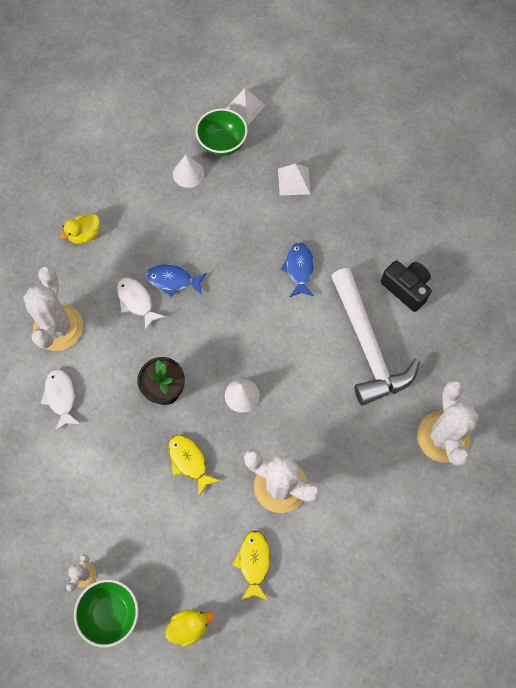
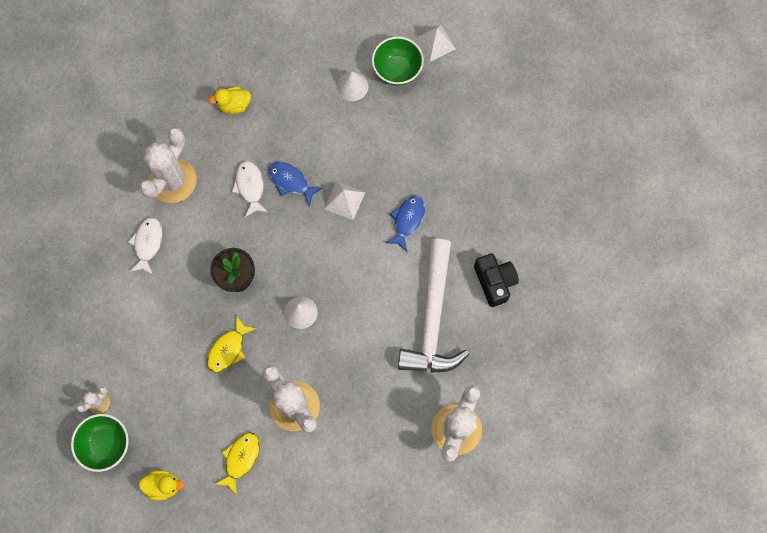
camera: 25 degrees right, 5 degrees up
yellow fish [168,435,221,496] -> yellow fish turned 135 degrees counterclockwise [207,316,256,373]
white pyramid [278,163,311,196] -> white pyramid moved to [324,181,365,220]

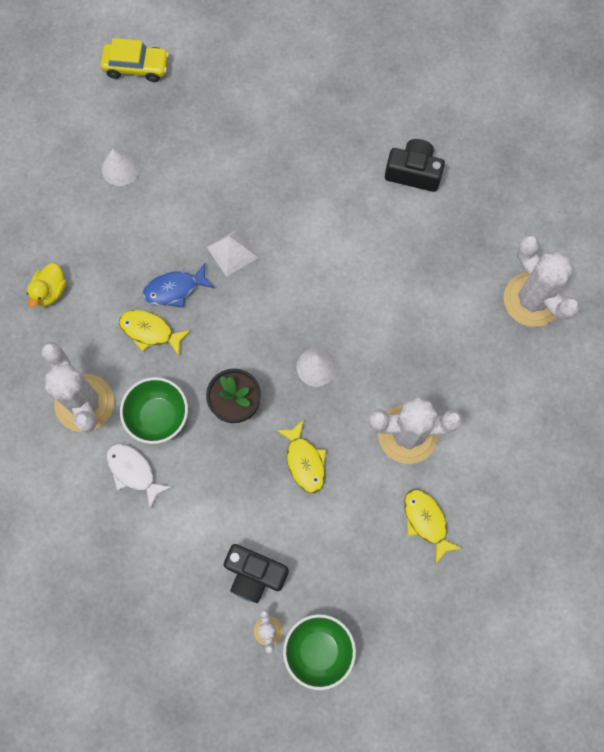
camera: 55 degrees left, 0 degrees up
yellow duck [139,470,184,501] -> none
white fish [232,161,268,217] -> yellow fish [119,310,191,356]
green bowl [372,36,424,86] -> green bowl moved to [120,377,188,444]
blue fish [385,195,425,252] -> none
white hammer [398,239,469,373] -> none
white pyramid [415,25,456,62] -> yellow car [100,38,169,82]
none -> black camera [224,544,289,603]

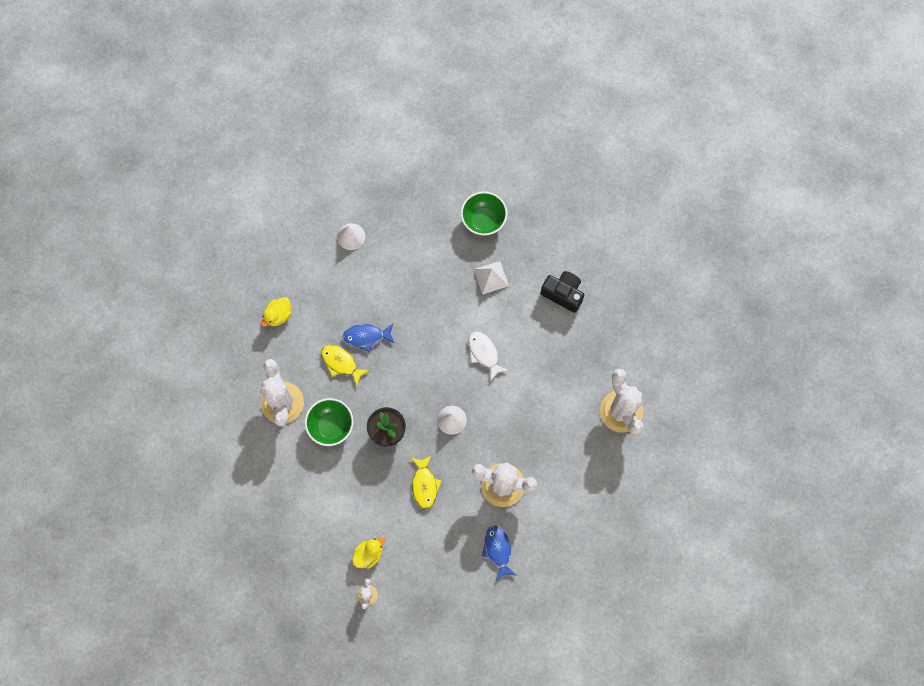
camera: 15 degrees right, 0 degrees up
yellow car [100,38,169,82] -> none
white fish [106,444,172,509] -> white fish moved to [468,331,509,380]
white pyramid [207,228,259,277] -> white pyramid moved to [474,261,509,294]
black camera [224,544,289,603] -> yellow duck [352,537,385,569]
green bowl [283,614,356,690] -> green bowl moved to [461,191,507,236]
yellow fish [404,489,462,563] -> blue fish [482,525,517,580]

